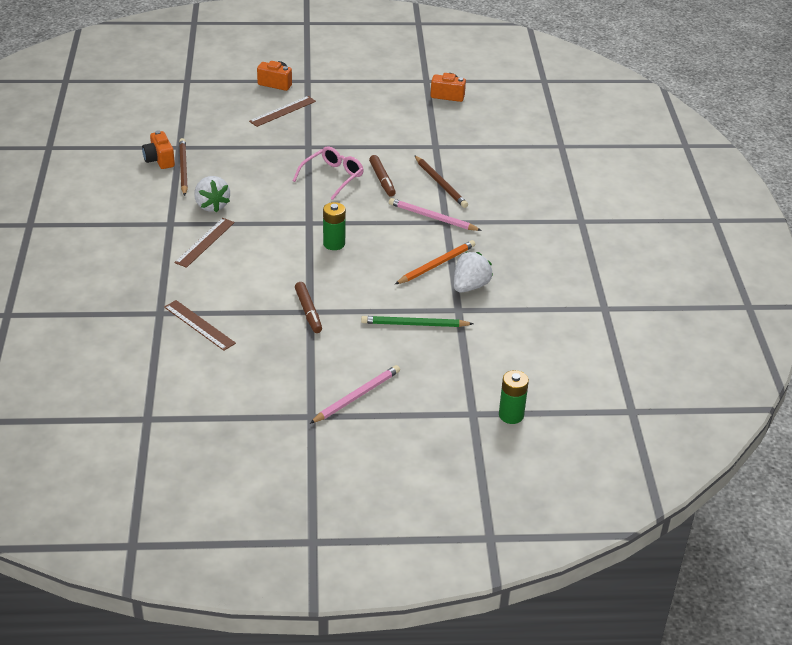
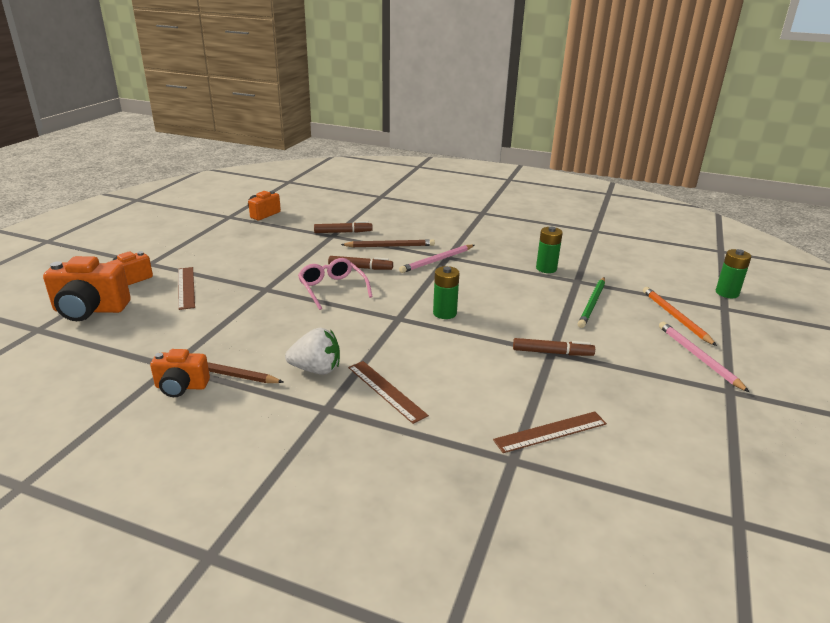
camera: 65 degrees left, 10 degrees down
orange pencil [395,240,476,284] -> orange pencil moved to [643,287,717,346]
white strawberry [454,252,493,293] -> green battery [536,227,563,273]
none -> orange camera [43,256,131,321]
none -> brown marker [314,221,373,233]

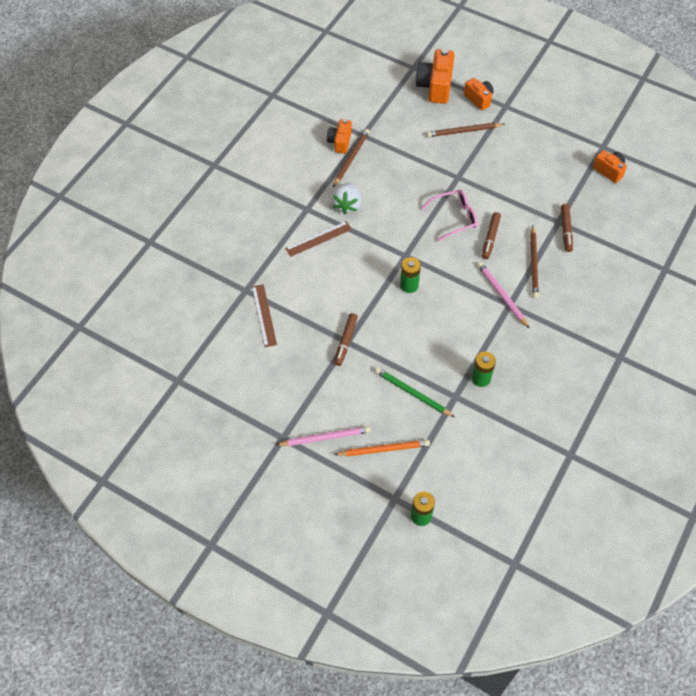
camera: 100 degrees right, 30 degrees up
brown ruler [178,267,195,310] -> brown pencil [427,123,504,137]

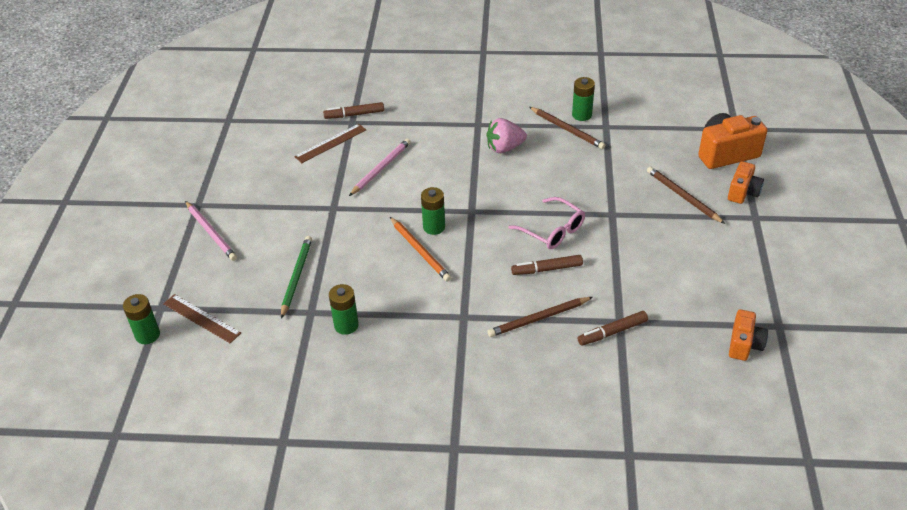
camera: 65 degrees right, 15 degrees down
brown ruler [285,221,352,257] -> brown ruler moved to [163,294,241,343]
orange camera [327,119,352,154] -> green battery [572,77,595,121]
white strawberry [332,183,361,214] -> pink strawberry [487,118,527,153]
brown pencil [333,129,370,187] -> brown pencil turned 45 degrees clockwise [529,107,605,149]
brown marker [334,313,358,366] -> brown marker moved to [323,102,384,119]
orange pencil [334,440,430,456] -> orange pencil moved to [390,217,451,282]
pink pencil [478,262,530,329] -> pink pencil moved to [349,138,411,196]

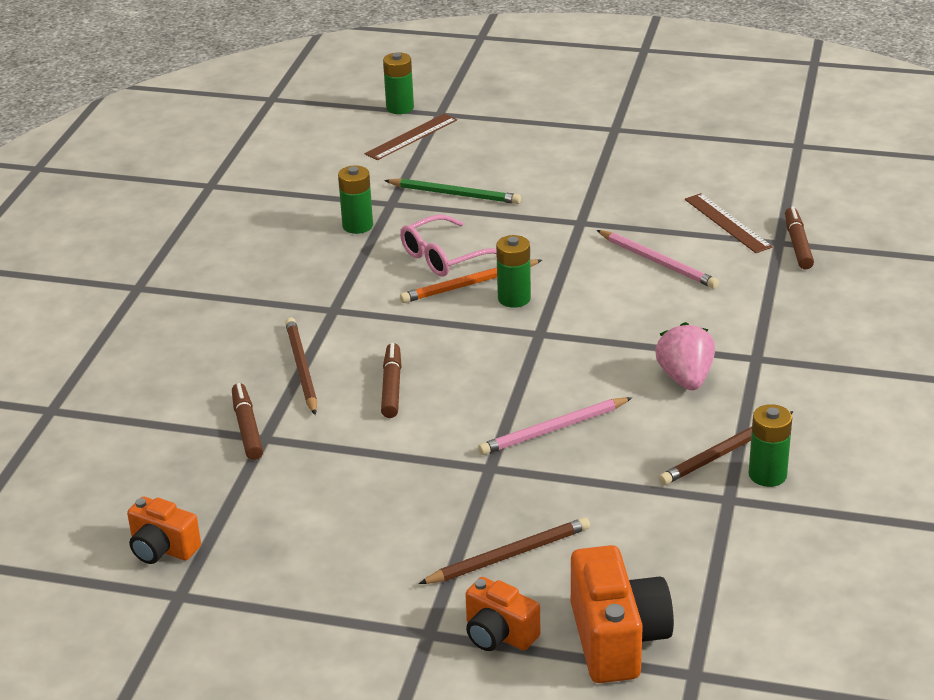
camera: 100 degrees right, 10 degrees down
pink pencil [185,201,237,261] -> pink pencil moved to [478,397,632,455]
pink glasses [508,197,585,249] -> pink glasses moved to [400,215,497,277]

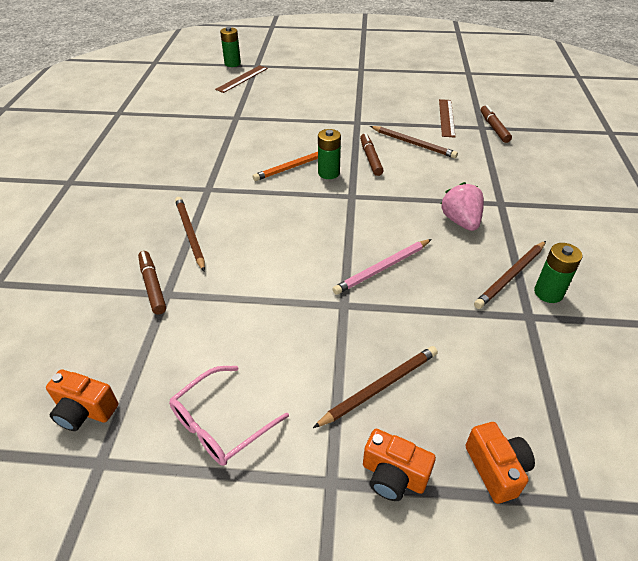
camera: 10 degrees left, 10 degrees up
green battery [338,165,373,234] -> none
brown marker [381,343,402,418] -> brown marker moved to [360,133,384,176]
green pencil [384,178,521,204] -> none
pink glasses [400,215,497,277] -> pink glasses moved to [169,366,289,466]
orange camera [571,545,674,683] -> orange camera [465,422,535,504], size x0.61
pink pencil [597,230,719,289] -> brown pencil [370,126,458,158]
brown ruler [685,193,773,253] -> brown ruler turned 45 degrees clockwise [439,99,455,137]

